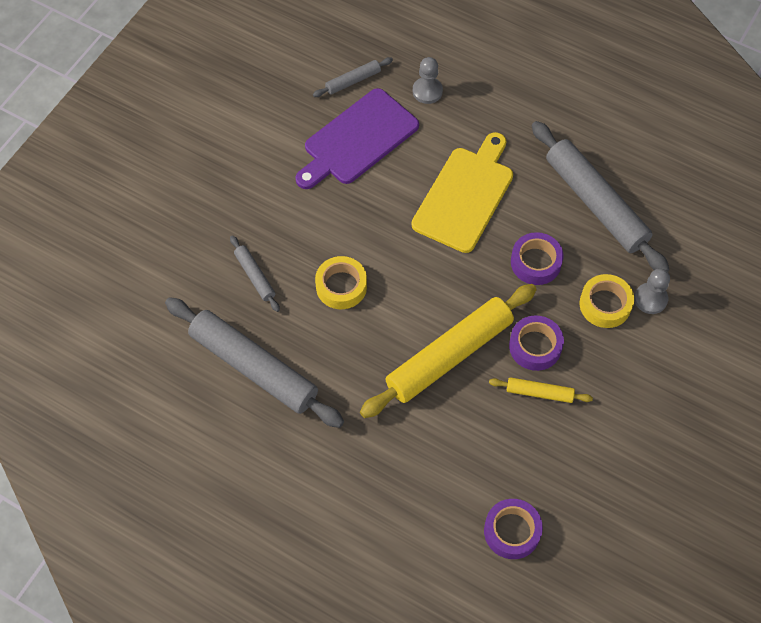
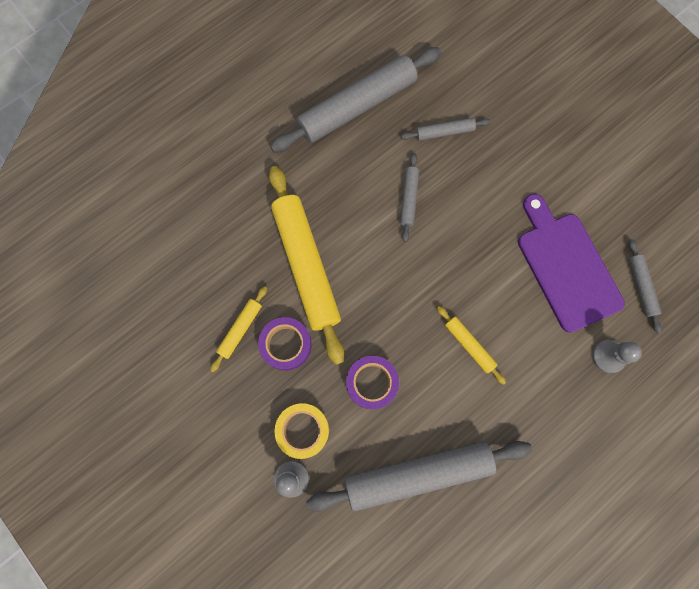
camera: 110 degrees right, 15 degrees up
yellow tape [315,256,367,309] -> grey rolling pin [400,153,419,242]
yellow cutting board [412,132,513,253] -> yellow rolling pin [437,306,506,385]
purple tape [484,499,543,559] -> none

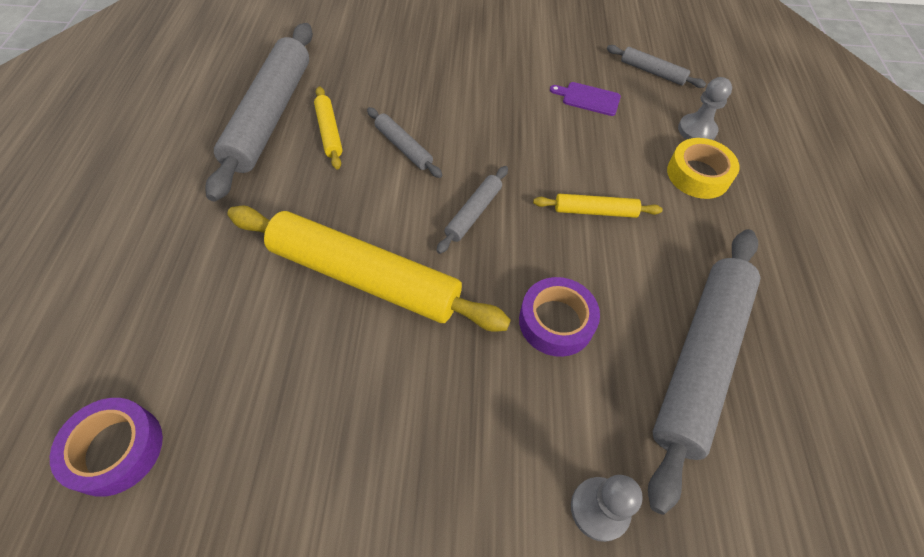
camera: 50 degrees left, 20 degrees down
yellow rolling pin [210,286,267,372] -> yellow rolling pin moved to [314,86,343,169]
purple tape [258,317,312,371] -> purple tape moved to [50,398,163,497]
yellow tape [274,403,329,459] -> yellow tape moved to [667,138,740,199]
grey rolling pin [401,118,491,141] -> grey rolling pin moved to [436,166,508,254]
purple cutting board [518,194,625,332] -> purple cutting board [550,82,621,116], size x0.43

